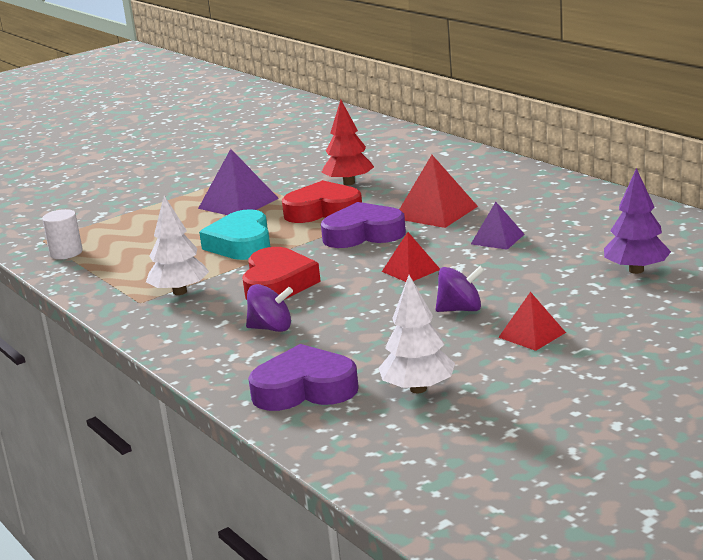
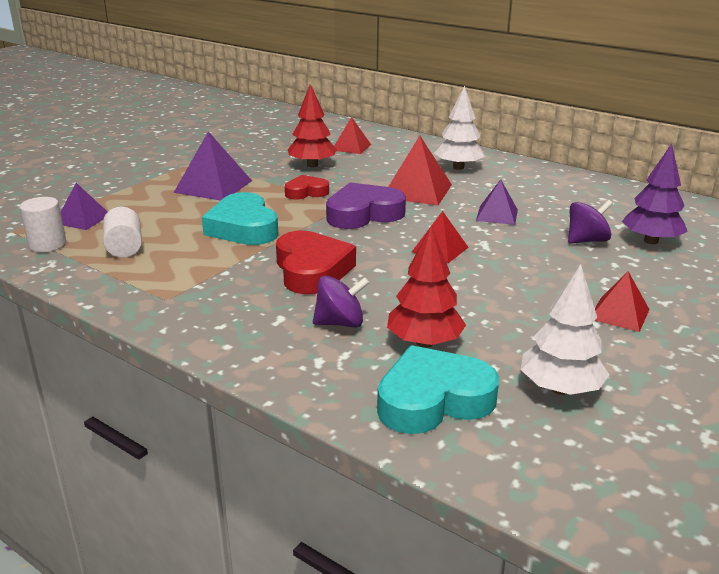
camera: 20 degrees left, 5 degrees up
white tree [146,196,209,295] -> white tree moved to [435,85,485,170]
purple heart [248,344,359,411] -> turquoise heart [377,345,499,434]
red heart [282,180,362,223] -> red heart [285,175,329,199], size x0.58
purple spinning top [435,266,485,312] -> purple spinning top moved to [568,200,613,244]
none -> purple pyramid [61,183,108,230]
none -> white cylinder [103,207,142,258]
none -> red pyramid [334,117,371,154]
none -> red tree [387,226,466,348]

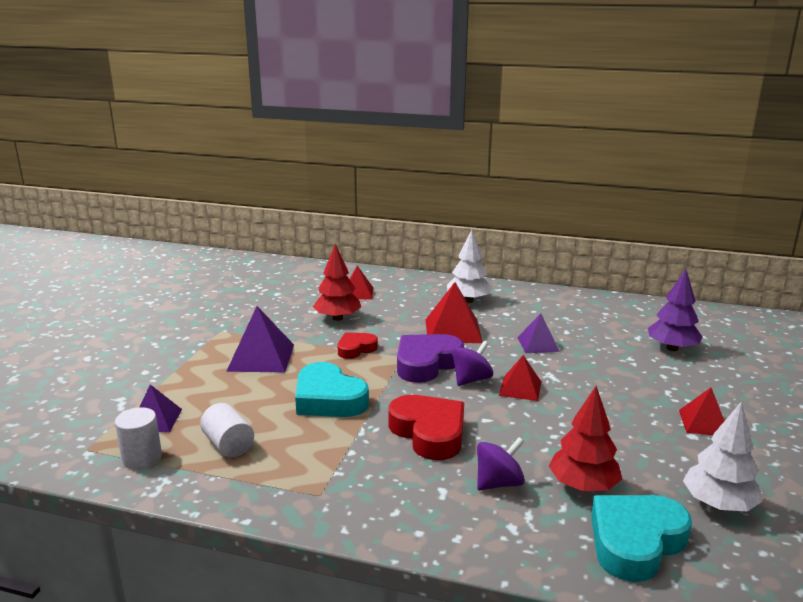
camera: 20 degrees left, 5 degrees down
purple spinning top [568,200,613,244] -> purple spinning top moved to [452,341,493,386]

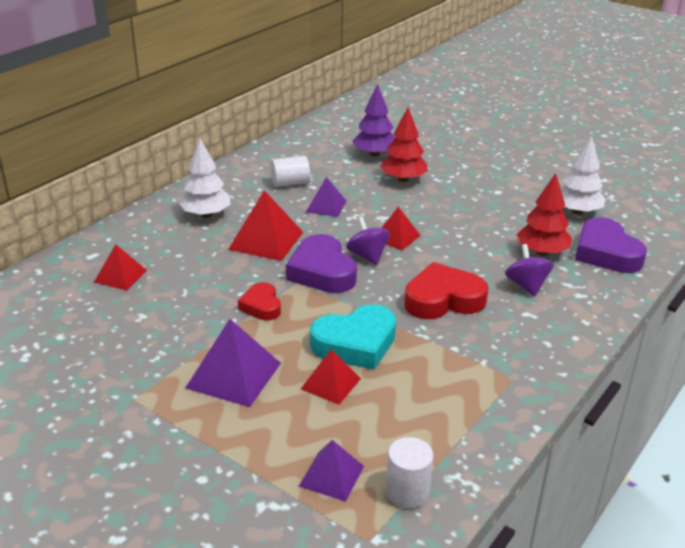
camera: 70 degrees left, 10 degrees up
white cylinder [200,403,254,457] -> white cylinder moved to [271,156,310,187]
red tree [313,244,361,321] -> red tree moved to [380,107,428,182]
turquoise heart [591,495,692,582] -> purple heart [575,217,647,273]
red pyramid [679,388,724,435] -> red pyramid moved to [301,349,361,405]

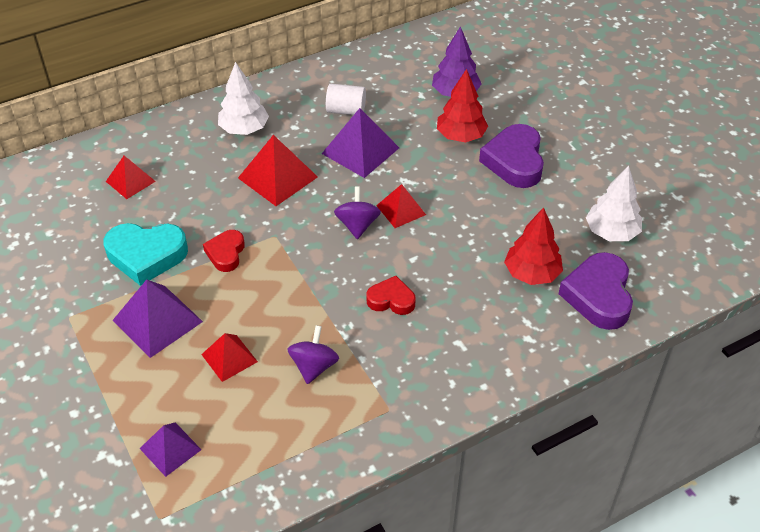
camera: 25 degrees right, 15 degrees up
purple heart [286,234,357,293] -> purple heart moved to [479,124,544,188]
purple pyramid [306,177,346,217] -> purple pyramid [322,108,399,178], size x1.61
turquoise heart [310,304,396,370] -> turquoise heart moved to [103,223,188,286]
white cylinder [386,437,434,508] -> none
red heart [404,262,489,319] -> red heart [367,276,416,315], size x0.58
purple spinning top [505,244,554,297] -> purple spinning top moved to [287,325,339,384]

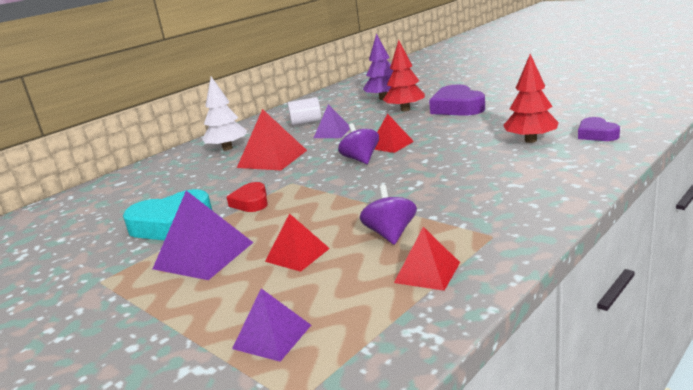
camera: 15 degrees left, 25 degrees down
red pyramid [106,156,156,199] -> red pyramid moved to [394,227,460,291]
purple pyramid [322,108,399,178] -> purple pyramid [314,104,350,138], size x0.62
red heart [367,276,416,315] -> none
purple heart [559,252,633,330] -> purple heart [578,117,620,141], size x0.58
white tree [586,166,642,241] -> none

